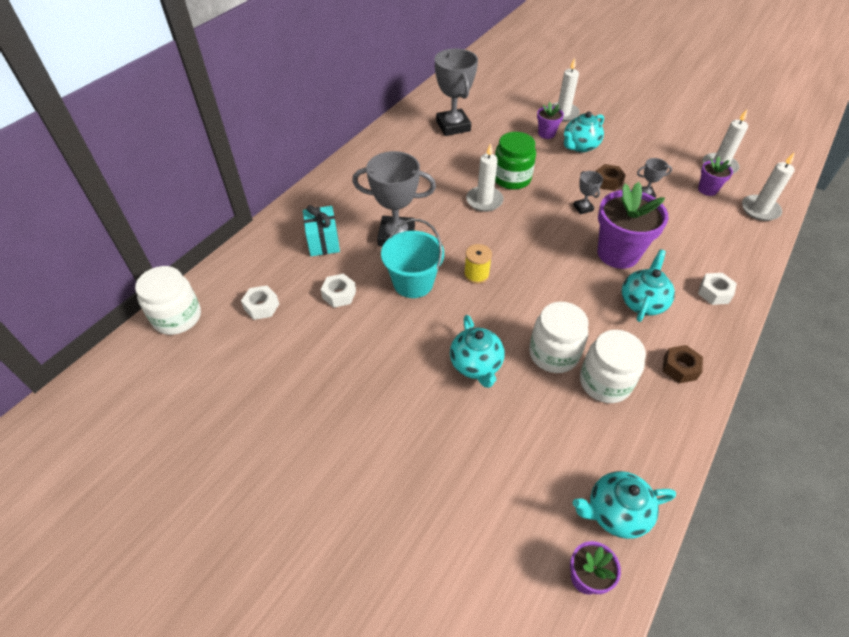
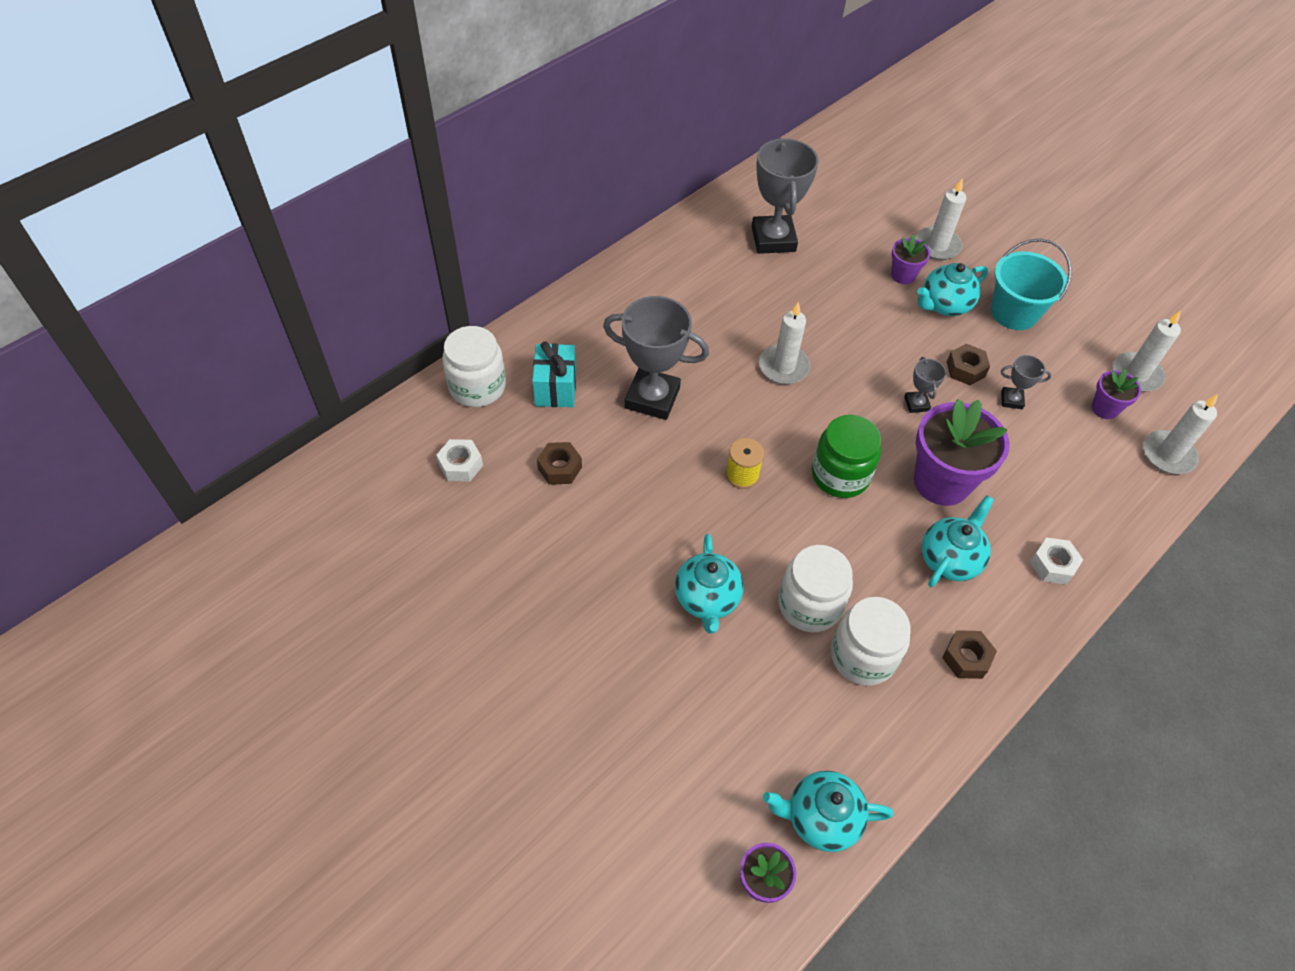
camera: 10 degrees right, 5 degrees up
white jar [135,266,201,335] -> white jar moved to [442,326,506,407]
white nut [321,274,356,308] -> brown nut [537,442,582,485]
turquoise bucket [381,219,444,298] -> turquoise bucket moved to [991,238,1072,330]
green jar [495,132,536,190] -> green jar moved to [812,415,881,498]

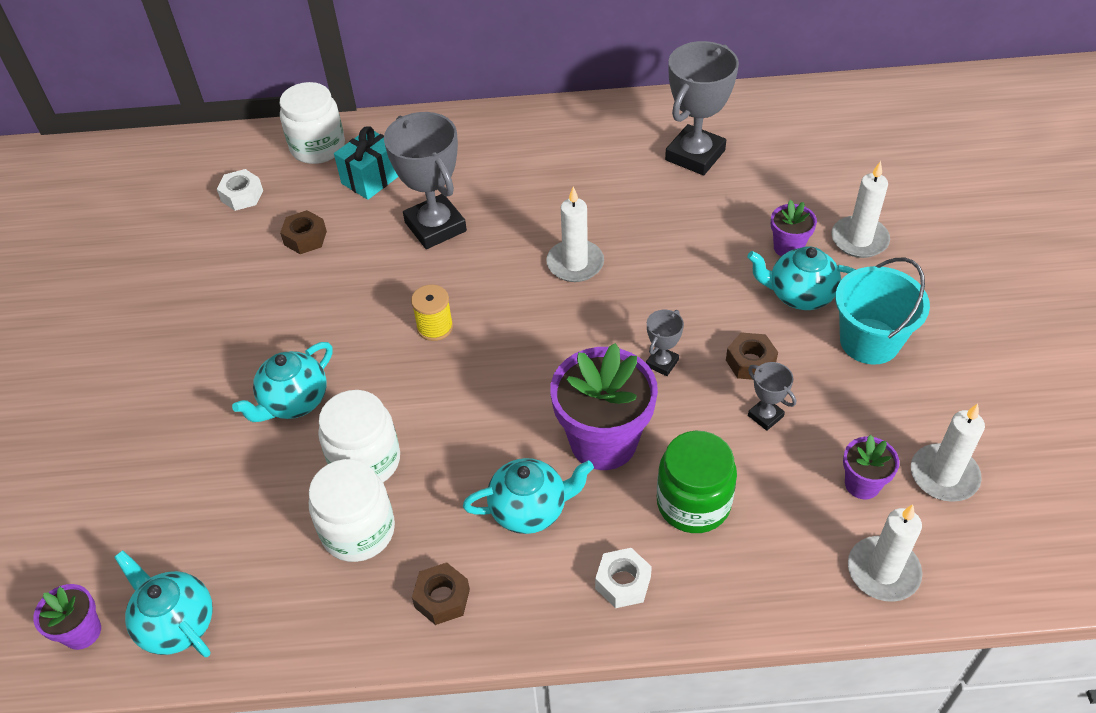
camera: 45 degrees right, 5 degrees down
green jar [812,415,881,498] -> green jar moved to [657,431,737,533]

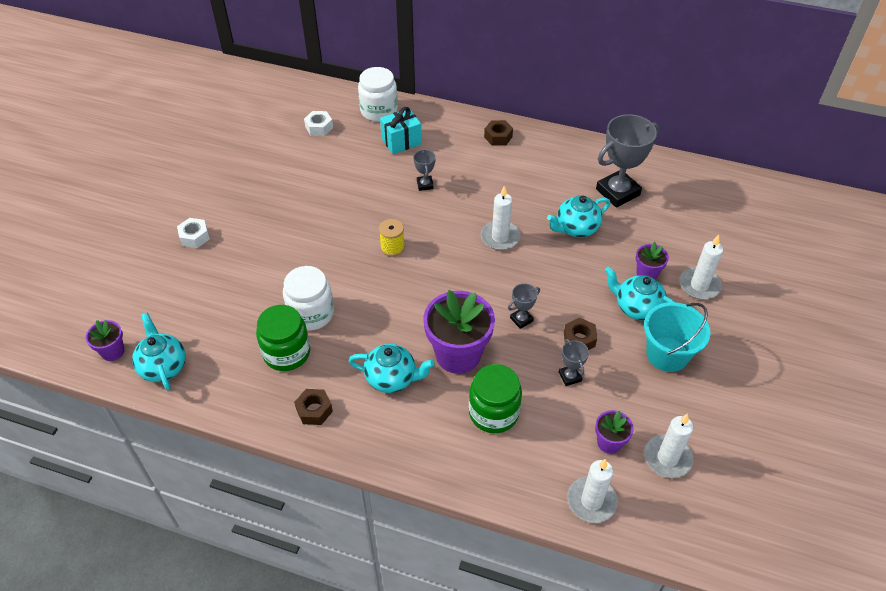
camera: 20 degrees right, 0 degrees up
turquoise teapot [232,342,333,422] -> turquoise teapot moved to [547,195,610,237]
brown nut [280,210,327,254] -> brown nut moved to [484,120,513,146]
white jar [309,459,395,562] -> green jar [256,305,310,371]
grey trophy [384,112,467,249] -> grey trophy [414,149,436,191], size x0.47
white nut [595,548,652,608] -> white nut moved to [177,218,210,248]

